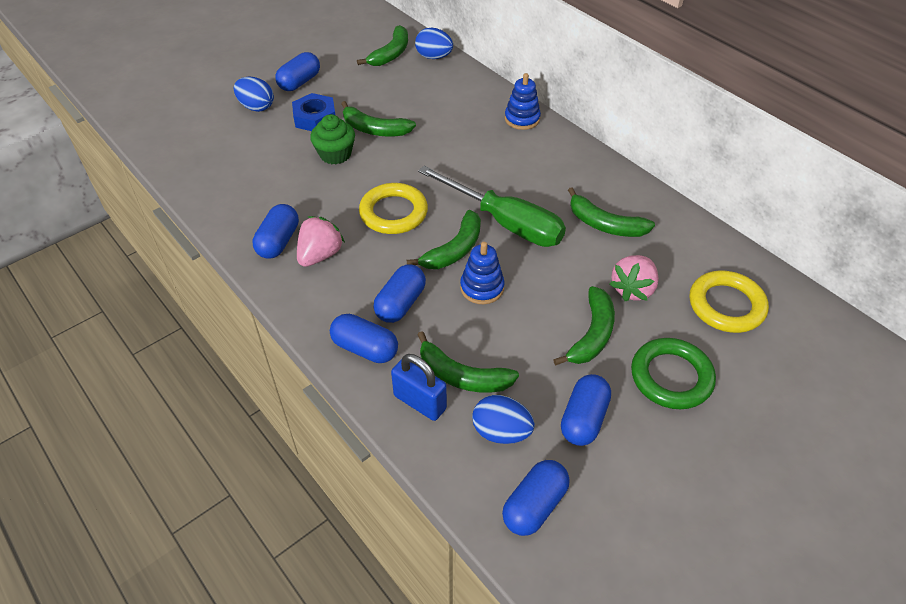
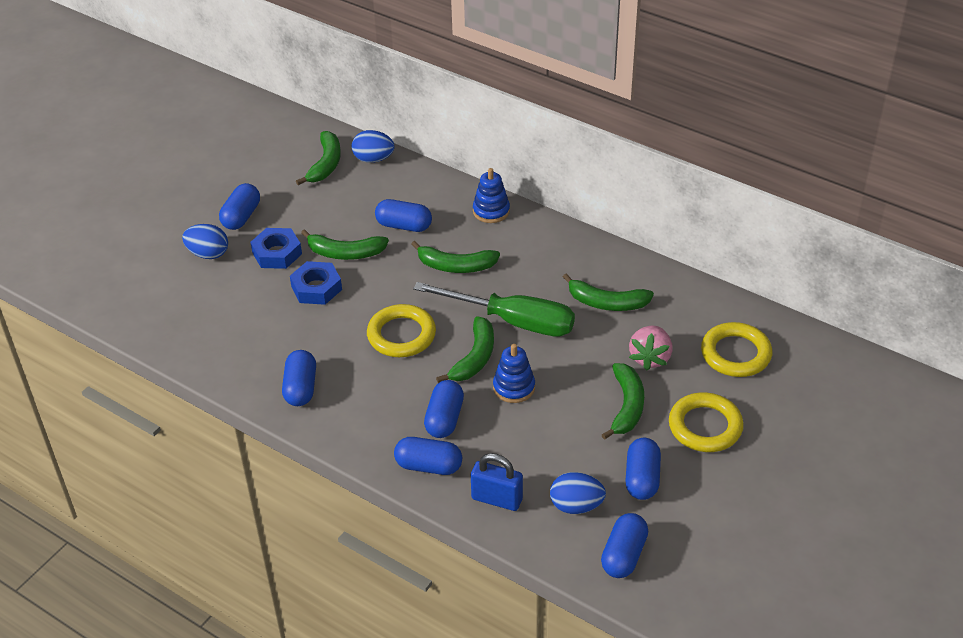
camera: 15 degrees left, 5 degrees down
pink strawberry [297,216,345,267] -> none
green cupcake [310,114,355,164] -> blue nut [290,261,342,305]
green banana [417,331,519,393] -> green banana moved to [411,241,500,273]
green ring [631,338,716,409] -> yellow ring [669,392,744,452]
none -> blue capsule [375,199,432,232]

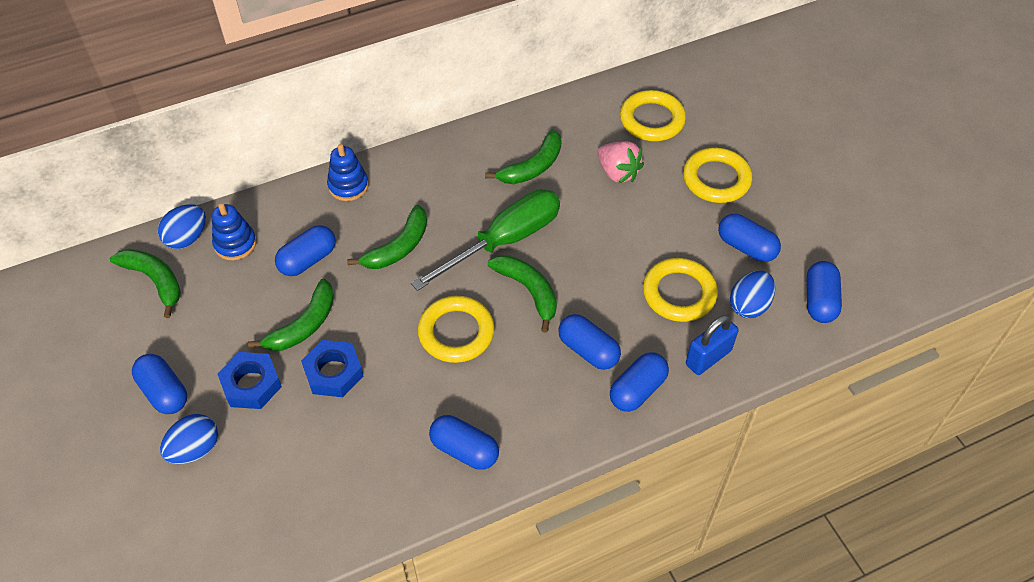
camera: 60 degrees left, 10 degrees up
blue stacking toy [493,344,535,403] -> blue stacking toy moved to [212,203,257,261]
blue capsule [601,513,648,578] -> blue capsule turned 45 degrees clockwise [806,261,842,323]
green banana [602,363,645,440] -> none
none -> yellow ring [643,258,718,322]

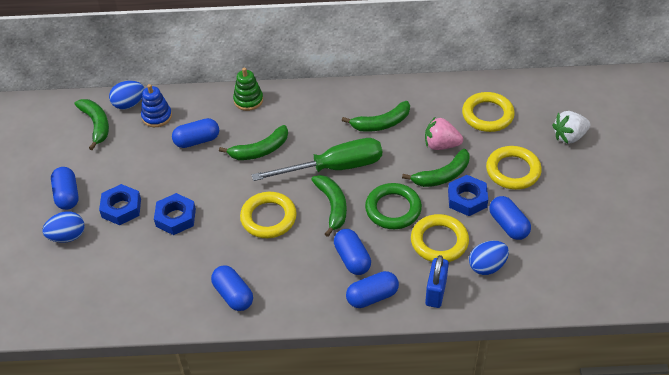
camera: 25 degrees right, 5 degrees down
green banana [248,279,334,351] -> green banana moved to [402,149,469,187]
blue stacking toy [327,144,369,201] -> green stacking toy [233,68,263,111]
pink strawberry [597,141,644,184] -> pink strawberry turned 120 degrees clockwise [425,116,463,150]
blue padlock [686,315,738,375] -> blue padlock turned 60 degrees counterclockwise [425,255,449,308]
blue capsule [806,261,842,323] -> none
none -> green ring [365,183,422,229]
none -> blue nut [448,175,488,216]
none -> white strawberry [552,111,590,144]

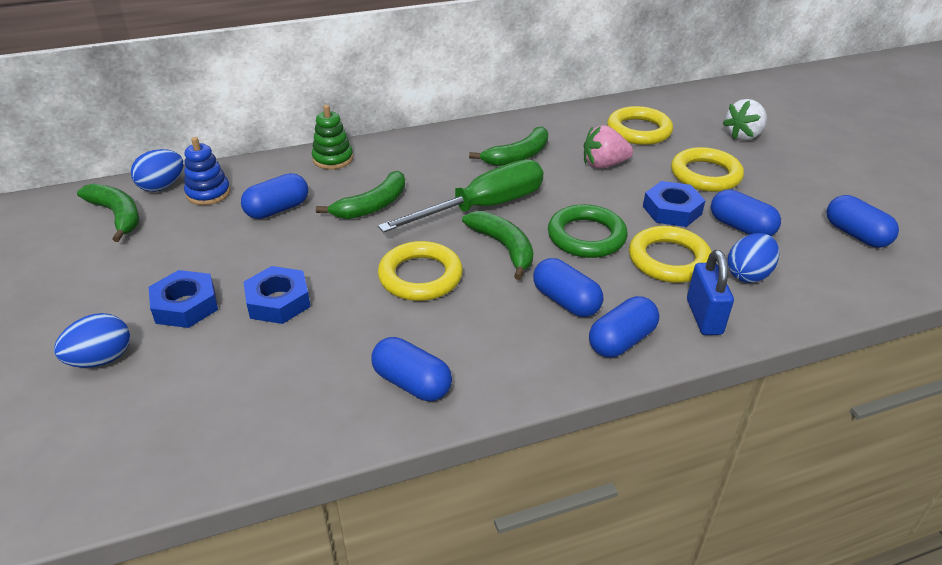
camera: 20 degrees left, 10 degrees down
blue capsule [51,167,79,210] -> blue capsule moved to [827,195,899,248]
green banana [402,149,469,187] -> none

